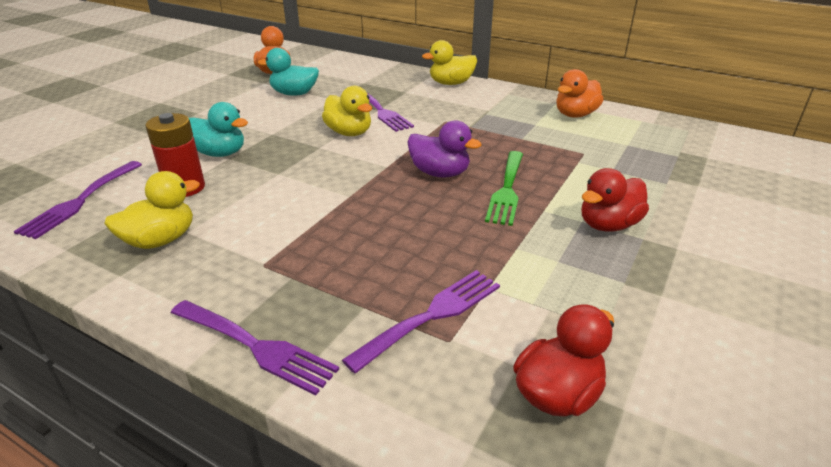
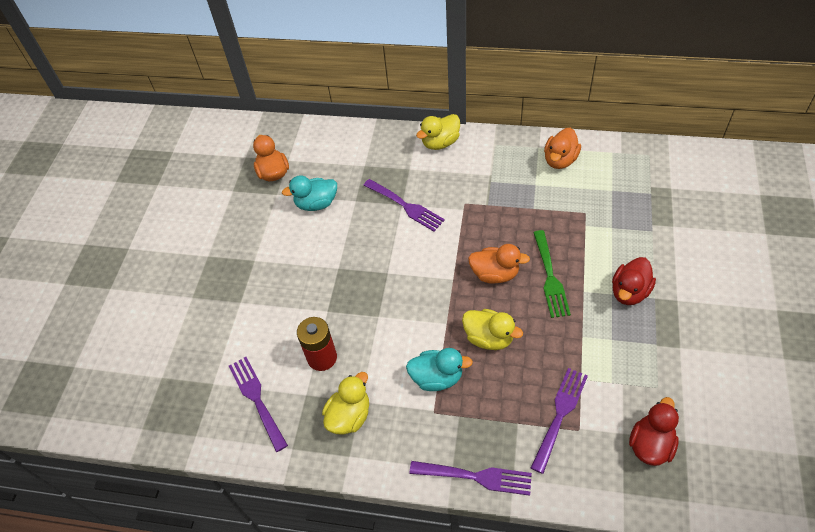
camera: 15 degrees left, 20 degrees up
purple fork [13,161,142,239] -> purple fork turned 150 degrees clockwise [229,357,288,452]
turquoise duck [189,102,248,157] -> turquoise duck moved to [406,348,473,391]
yellow duck [322,86,372,136] -> yellow duck moved to [462,309,523,350]
purple duck [408,120,482,178] -> orange duck [468,244,530,284]

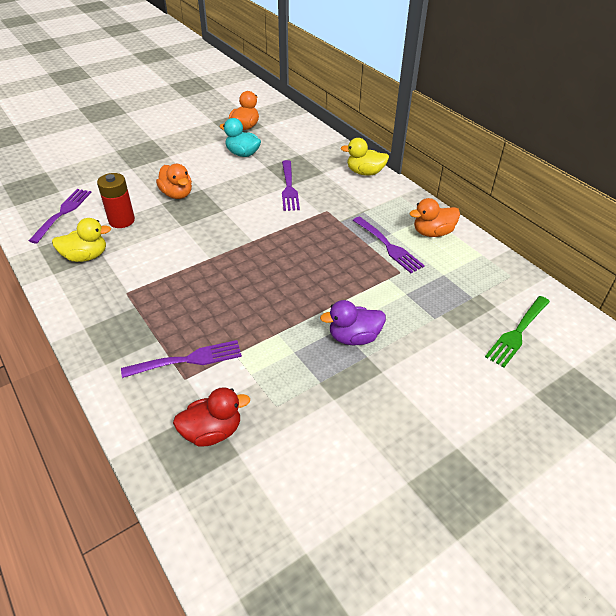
camera: 40 degrees right, 10 degrees down
turquoise duck [406,348,473,391] -> none
purple fork [409,461,532,496] -> purple fork moved to [353,217,425,273]
yellow duck [462,309,523,350] -> none
orange duck [468,244,530,284] -> orange duck moved to [156,164,192,199]
green fork [533,230,571,318] -> green fork moved to [485,296,550,367]
red duck [612,257,656,305] -> purple duck [320,300,386,345]

